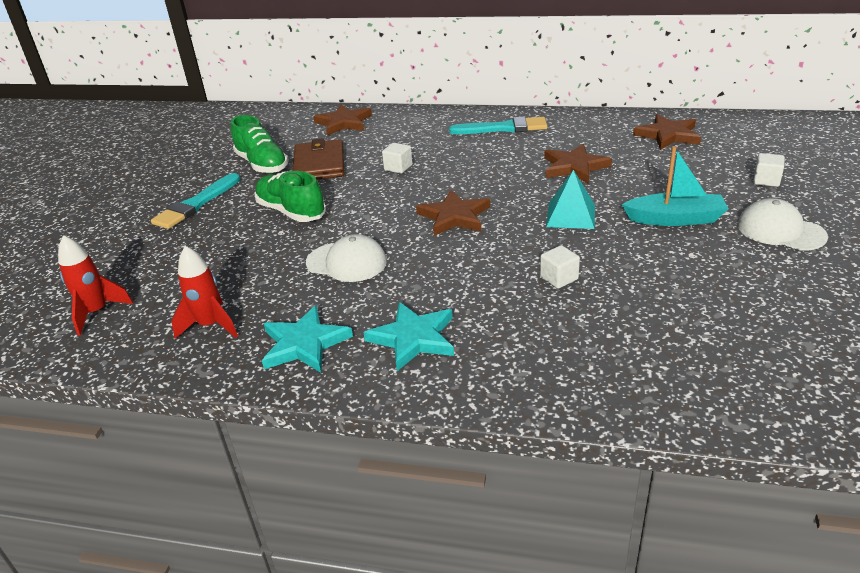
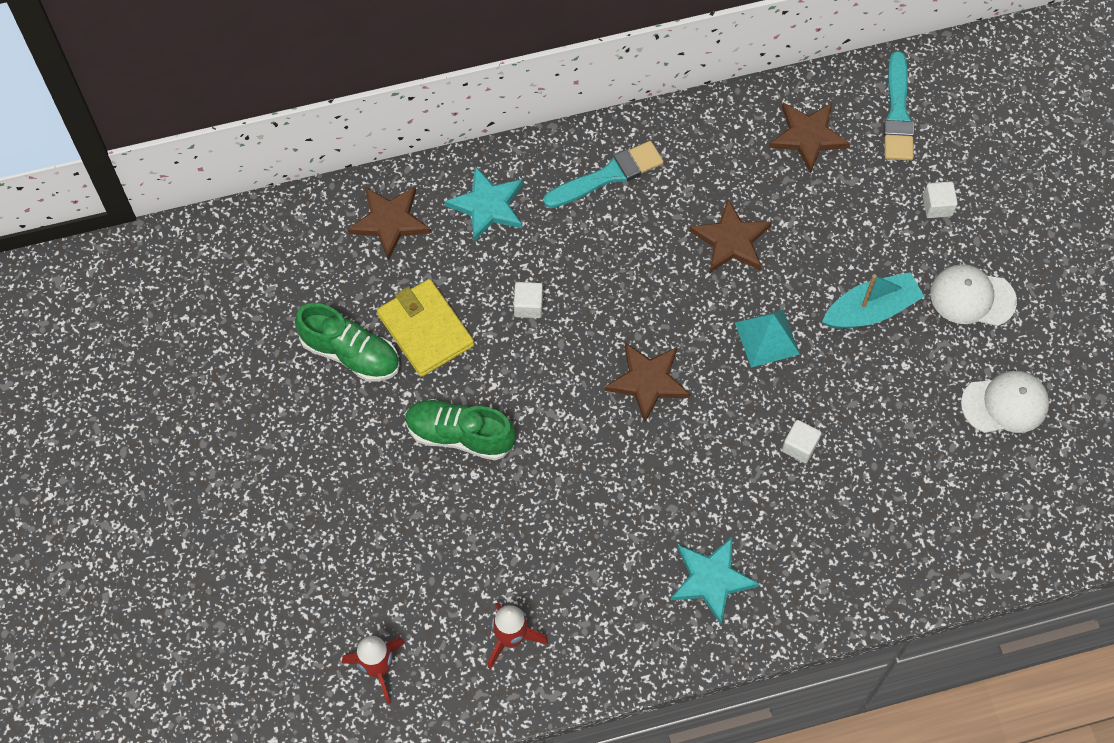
camera: 30 degrees left, 30 degrees up
turquoise brush [151,173,240,229] -> turquoise brush moved to [883,51,914,161]
turquoise star [262,305,353,373] -> turquoise star moved to [444,166,523,242]
brown wallet [293,138,344,180] -> yellow wallet [377,279,474,377]
white cap [306,234,387,282] -> white cap moved to [961,371,1049,433]

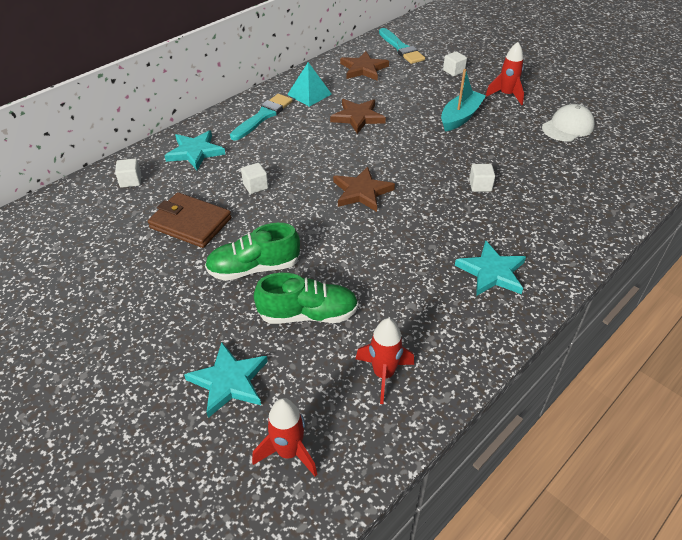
camera: 30 degrees left, 20 degrees down
green shoe [295,303,400,382] -> green shoe moved to [254,273,359,324]
brown star [347,187,431,260] -> white cube [115,159,141,188]
yellow wallet [377,279,474,377] -> brown wallet [148,192,231,248]
turquoise pyramid [735,310,800,368] -> turquoise pyramid moved to [287,62,332,107]
white cap [930,264,1017,326] -> red rocket [486,42,524,105]
none -> turquoise star [184,342,268,418]

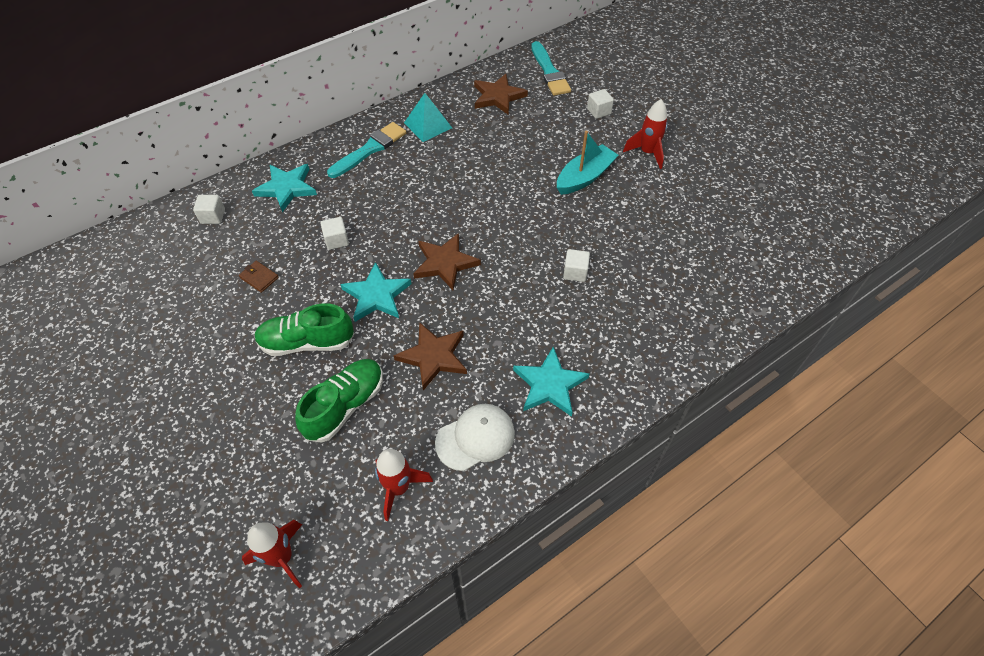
camera: 10 degrees right, 10 degrees up
brown wallet [148,192,231,248] -> brown wallet [239,261,279,293], size x0.46
turquoise star [184,342,268,418] -> turquoise star moved to [340,262,412,322]
green shoe [254,273,359,324] -> green shoe turned 60 degrees counterclockwise [295,359,383,443]
brown star [330,99,386,134] -> brown star moved to [393,322,467,390]
white cap [542,104,595,142] -> white cap moved to [435,404,515,471]

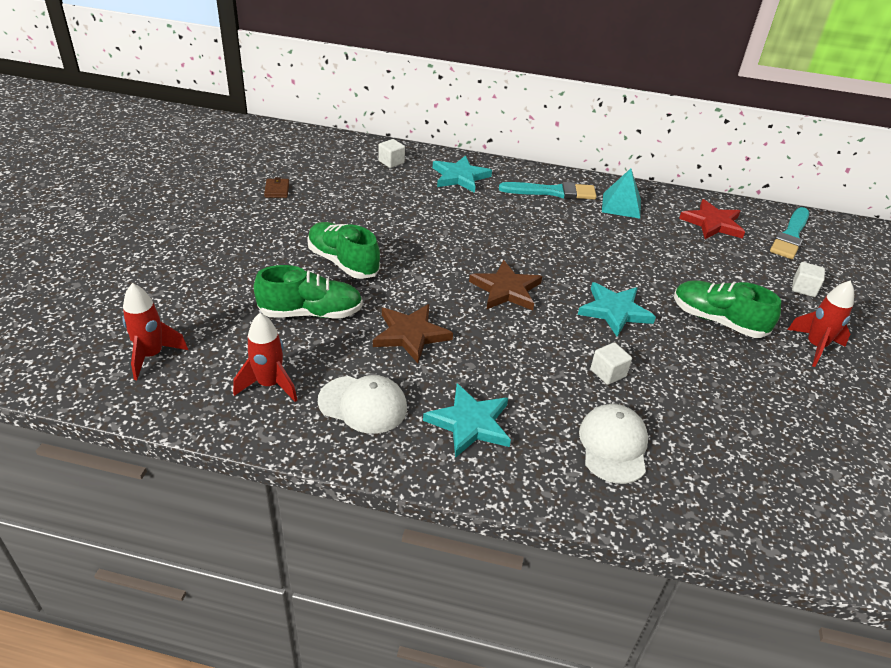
camera: 45 degrees right, 15 degrees down
brown wallet [239,261,279,293] -> brown wallet moved to [264,177,289,198]
white cube [320,217,349,250] -> none
turquoise star [340,262,412,322] -> turquoise star moved to [578,282,656,337]
brown star [474,74,528,115] -> red star [679,199,745,239]
turquoise boat [557,131,618,195] -> green shoe [674,280,781,338]
none -> white cap [579,404,648,484]

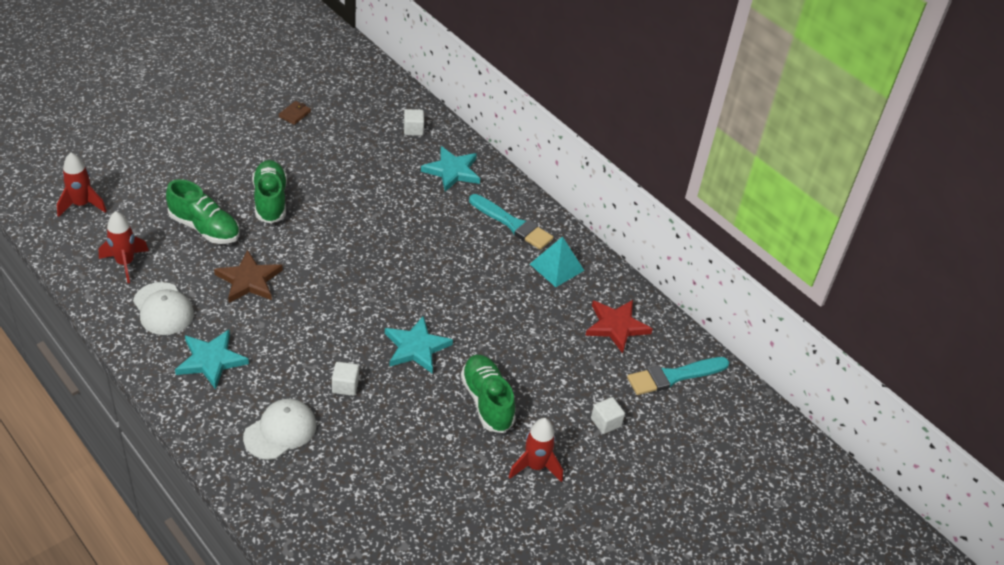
camera: 35 degrees right, 5 degrees up
brown star [469,260,542,310] -> none

